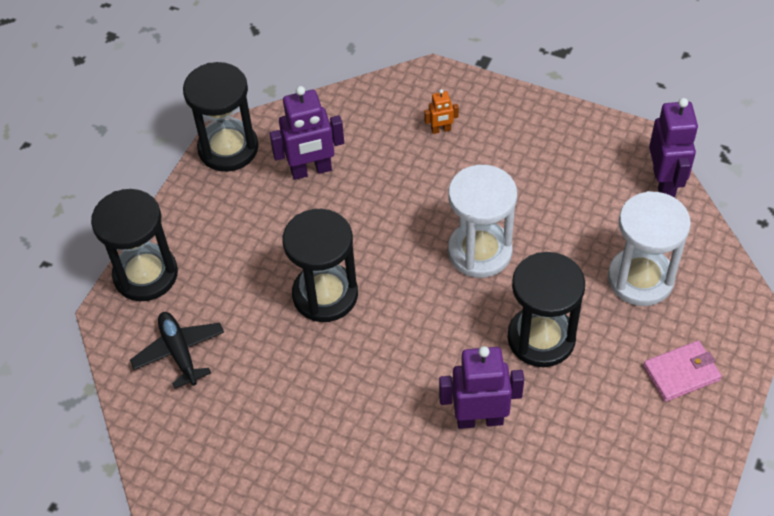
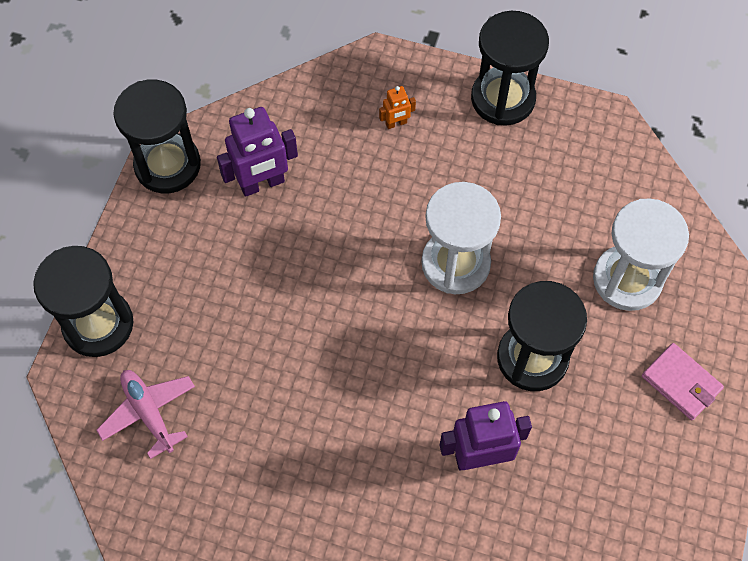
camera: 10 degrees left, 10 degrees up
black plane [130,312,224,389] -> pink plane [96,370,195,459]
black hourglass [283,209,358,322] -> black hourglass moved to [471,11,549,126]
pink wallet [643,340,722,402] -> pink wallet turned 75 degrees clockwise [642,343,724,420]
purple robot [649,98,698,197] -> none

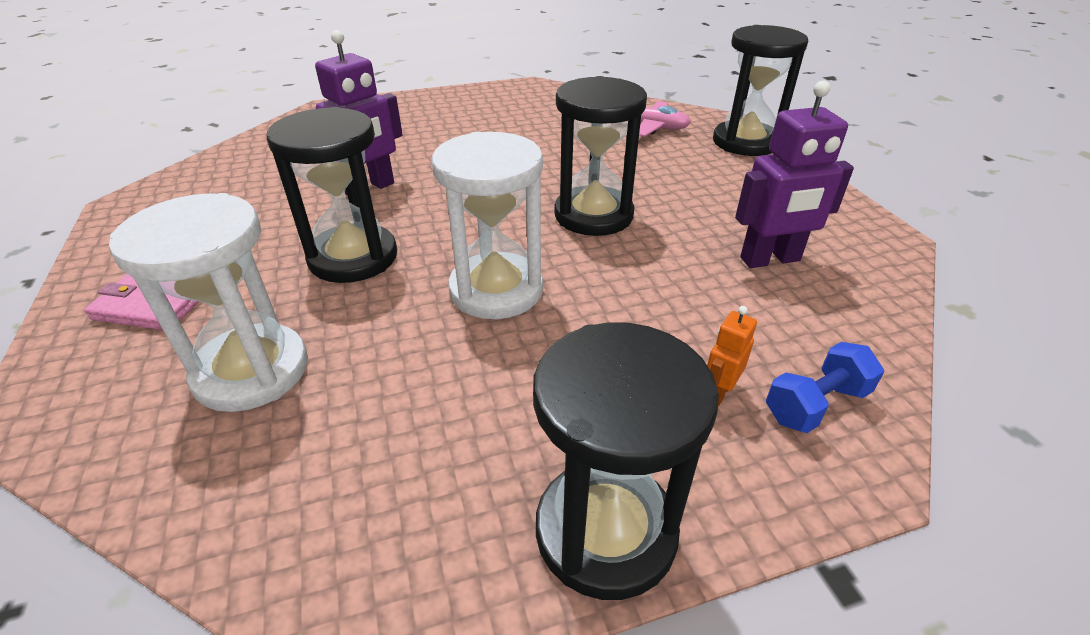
camera: 145 degrees right, 25 degrees down
black hourglass [113,80,201,193] -> black hourglass moved to [554,76,647,236]
purple robot [217,107,298,197] -> purple robot turned 135 degrees counterclockwise [735,80,854,268]
none -> blue dumbbell [766,342,885,433]

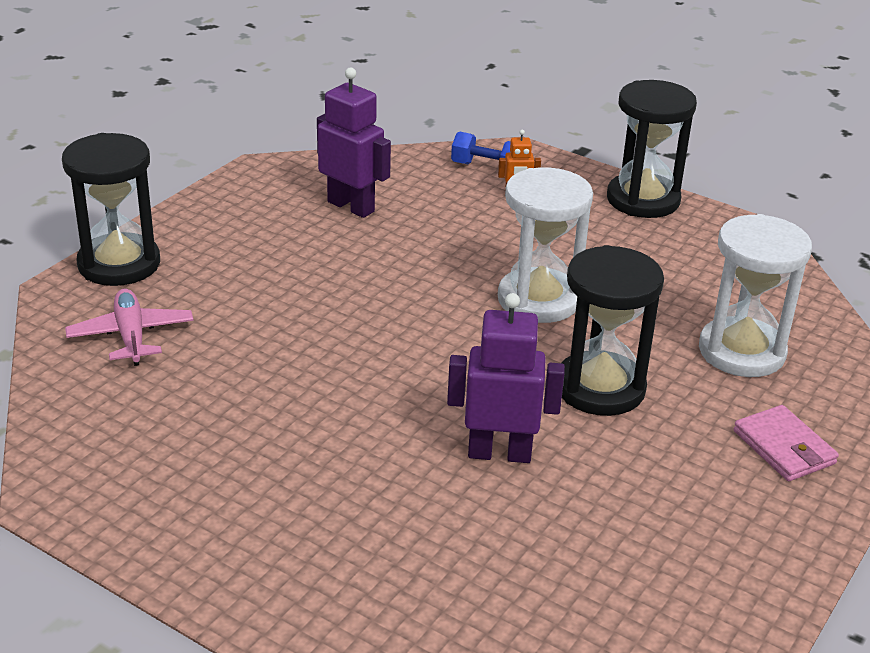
camera: 130 degrees left, 5 degrees down
black hourglass [554,76,647,236] -> none

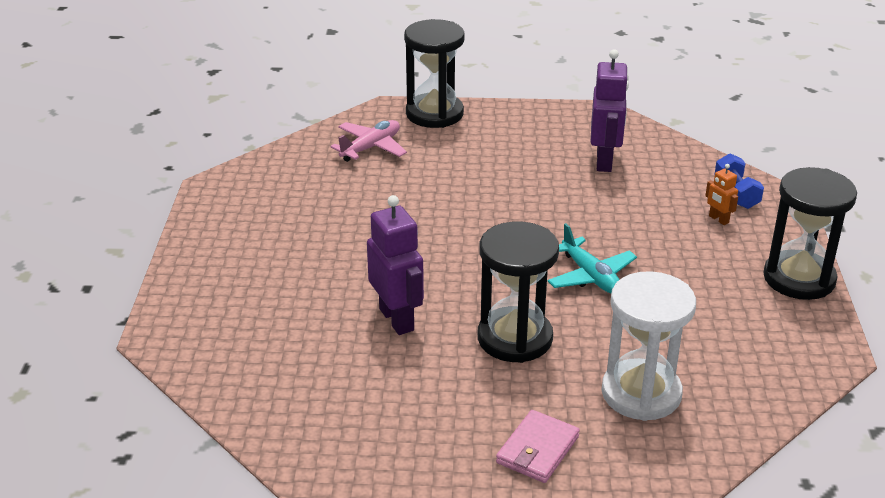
camera: 60 degrees right, 0 degrees up
white hourglass [498,168,593,323] -> turquoise plane [547,223,637,293]

